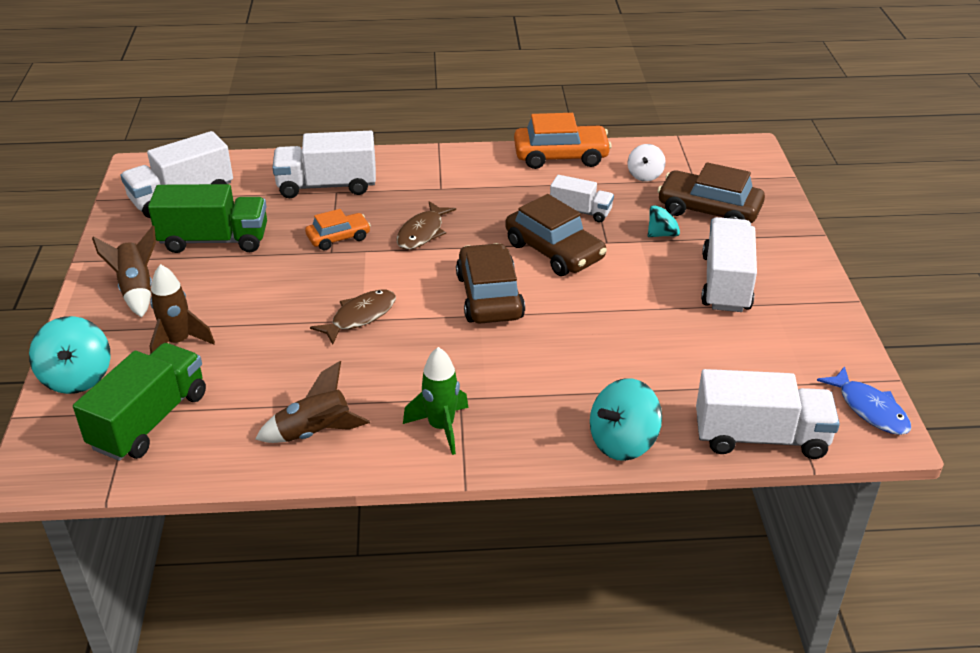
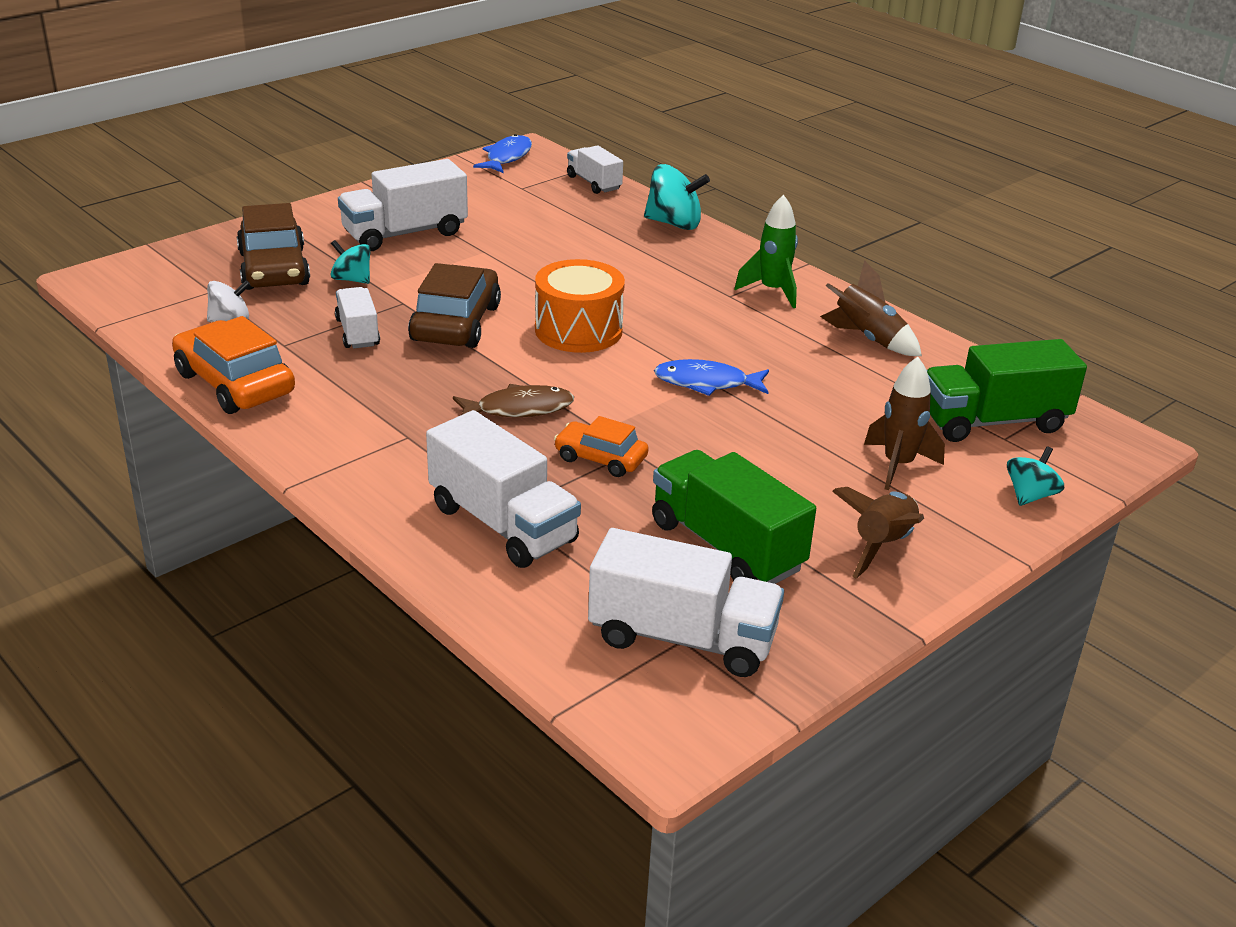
camera: 130 degrees left, 5 degrees down
turquoise spinning top [29,316,111,394] -> turquoise spinning top [1007,446,1064,506], size x0.62
brown fish [310,290,396,344] -> blue fish [654,359,769,396]
brown car [456,243,525,323] -> orange drum [535,259,625,353]
white truck [696,369,840,459] -> white truck [567,145,623,194], size x0.59

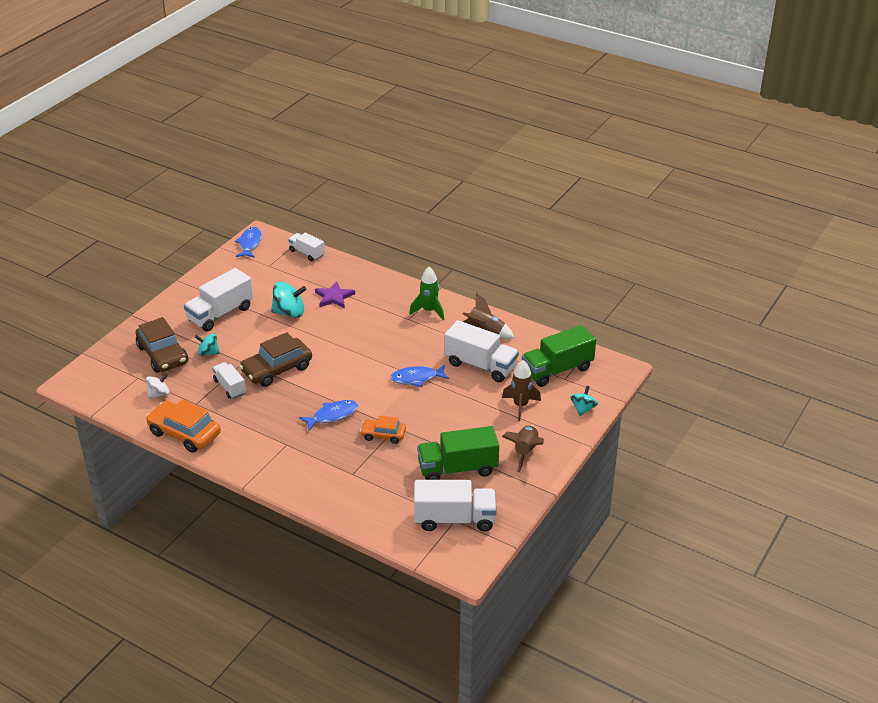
camera: 15 degrees left, 5 degrees up
brown car [408,263,501,348] -> brown car turned 120 degrees counterclockwise [239,332,312,387]
white truck [426,410,581,568] -> white truck moved to [445,320,519,382]
brown fish [453,384,574,417] -> blue fish [299,400,358,431]
orange drum [535,259,625,353] -> none
turquoise spinning top [644,164,710,230] -> turquoise spinning top moved to [271,282,307,318]
green truck [652,450,816,584] -> green truck turned 45 degrees counterclockwise [417,426,499,480]
none -> purple star [315,281,355,308]

